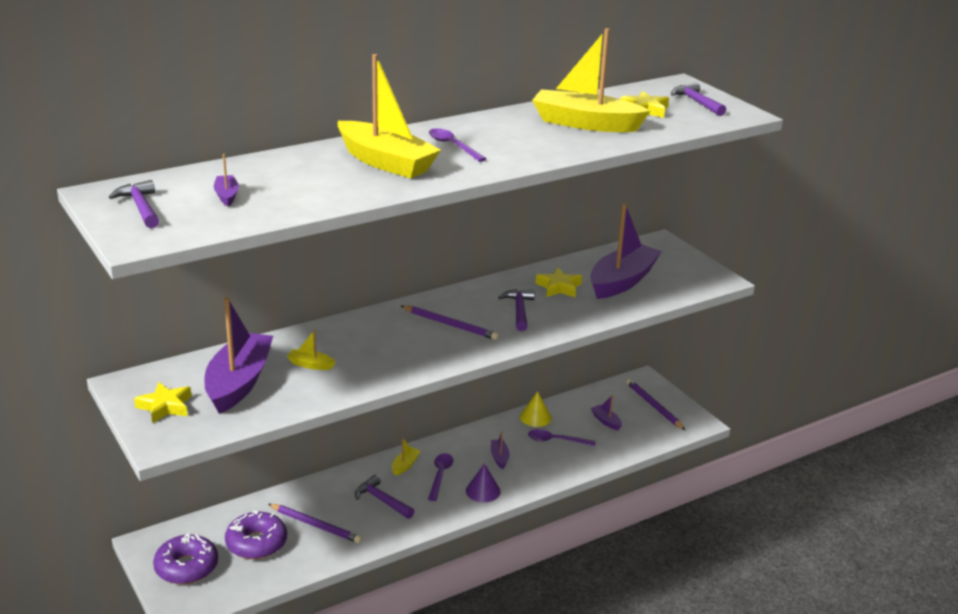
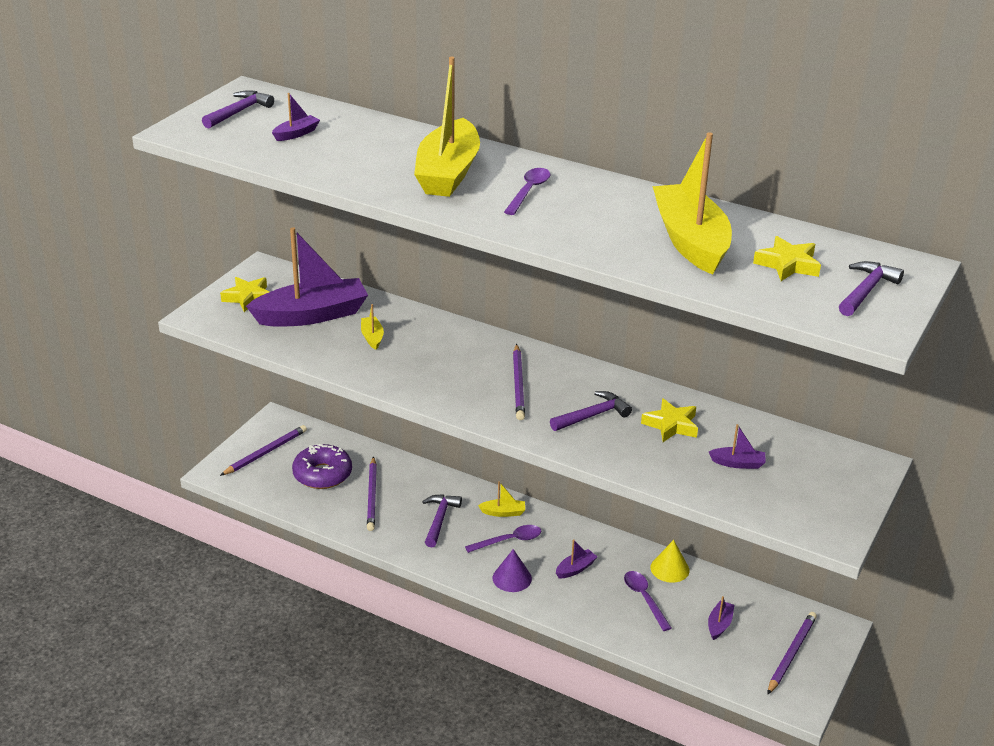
camera: 60 degrees right, 5 degrees up
purple donut [153,533,218,584] -> purple pencil [220,425,307,476]
purple boat [590,203,662,299] -> purple boat [709,424,766,469], size x0.41

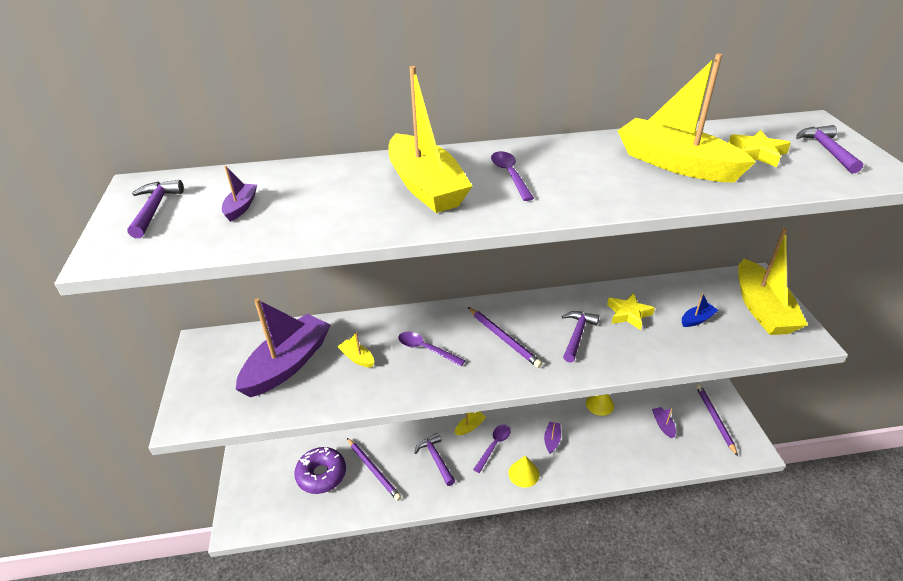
camera: 35 degrees left, 5 degrees up
yellow star [220,277,269,312] -> none
purple pencil [220,425,307,476] -> none
purple cone [492,549,532,592] -> yellow cone [508,455,539,488]
purple spoon [624,571,672,631] -> purple spoon moved to [398,332,466,366]
purple boat [709,424,766,469] -> blue boat [682,293,718,327]
none -> yellow boat [738,228,808,335]

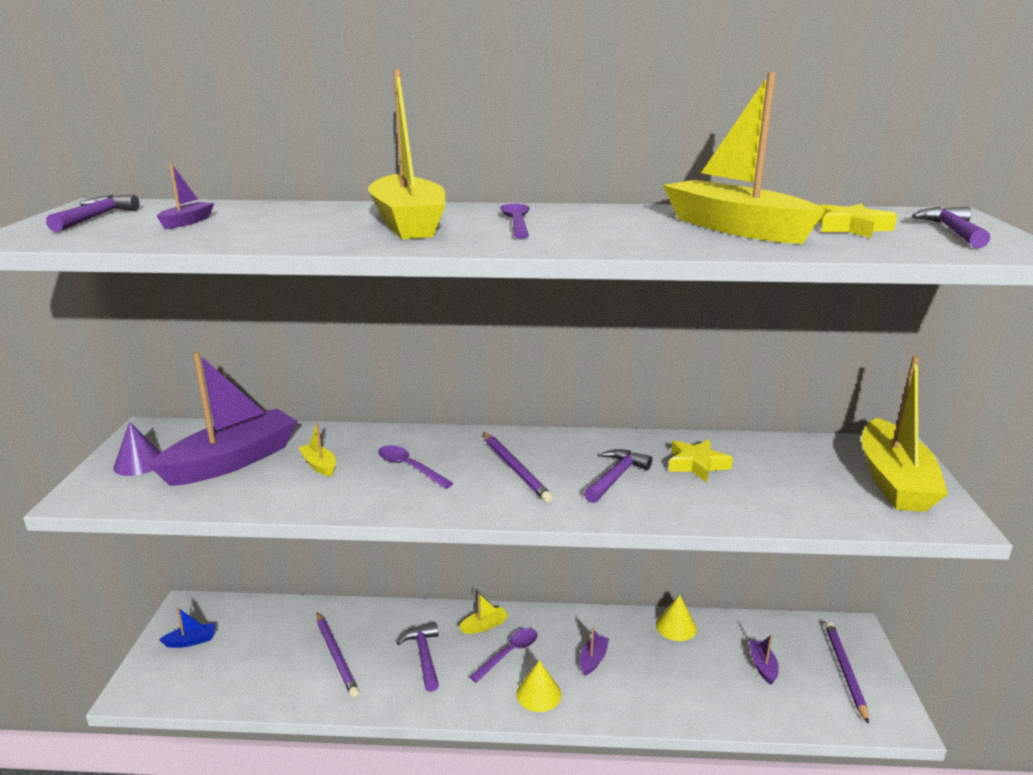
camera: 10 degrees right, 15 degrees down
purple donut [294,447,346,494] -> none
blue boat [682,293,718,327] -> blue boat moved to [159,607,215,648]
none -> purple cone [113,422,161,476]

